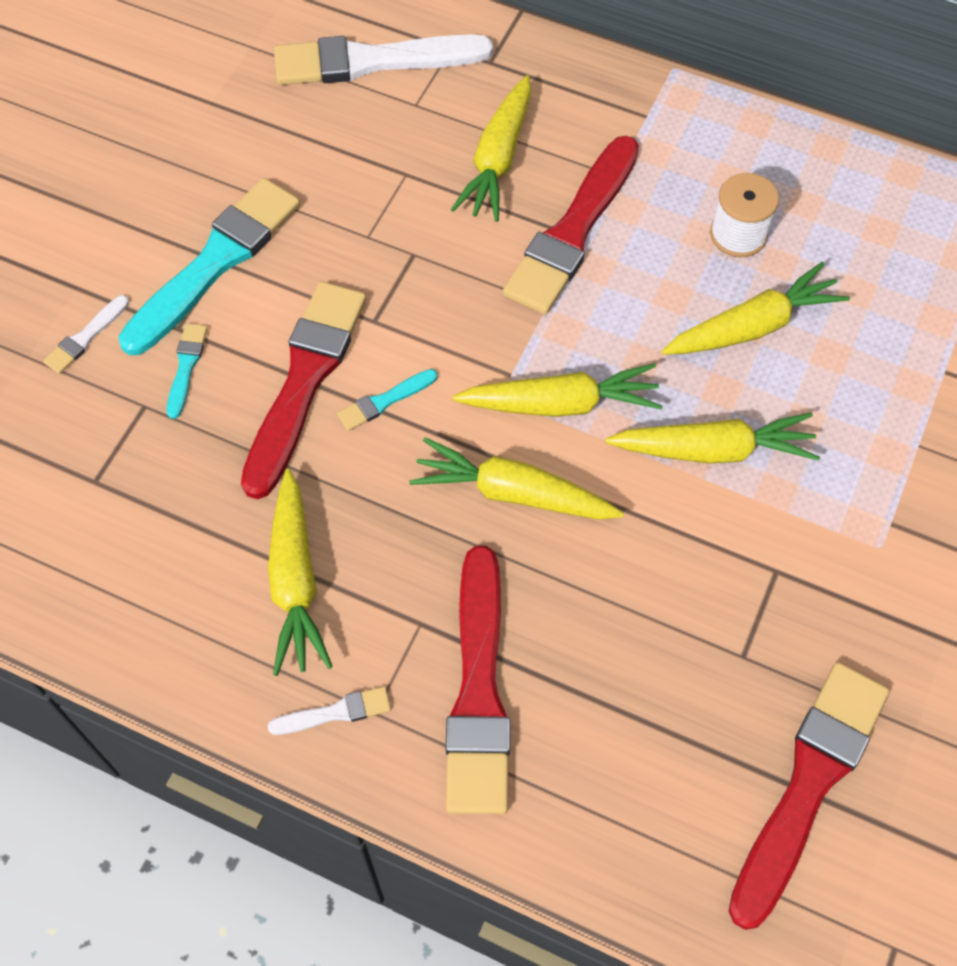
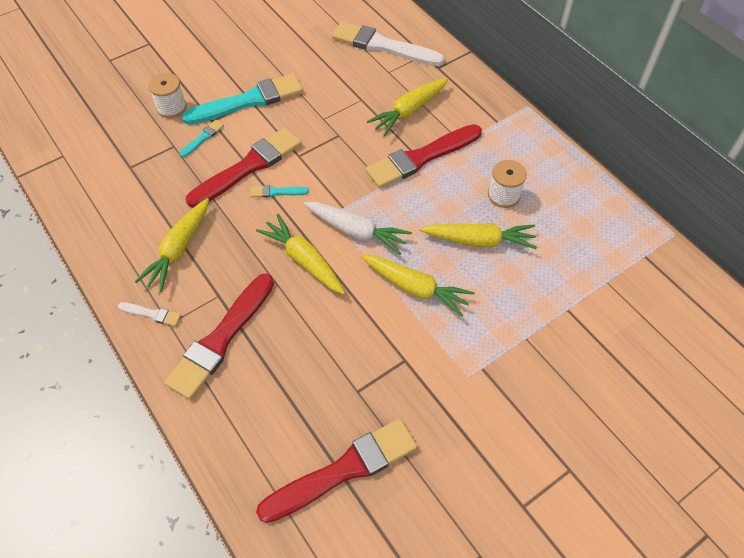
camera: 30 degrees right, 5 degrees down
white brush [43,295,129,374] -> white spool [148,73,187,118]
yellow carrot [452,363,662,417] -> white carrot [304,202,412,255]

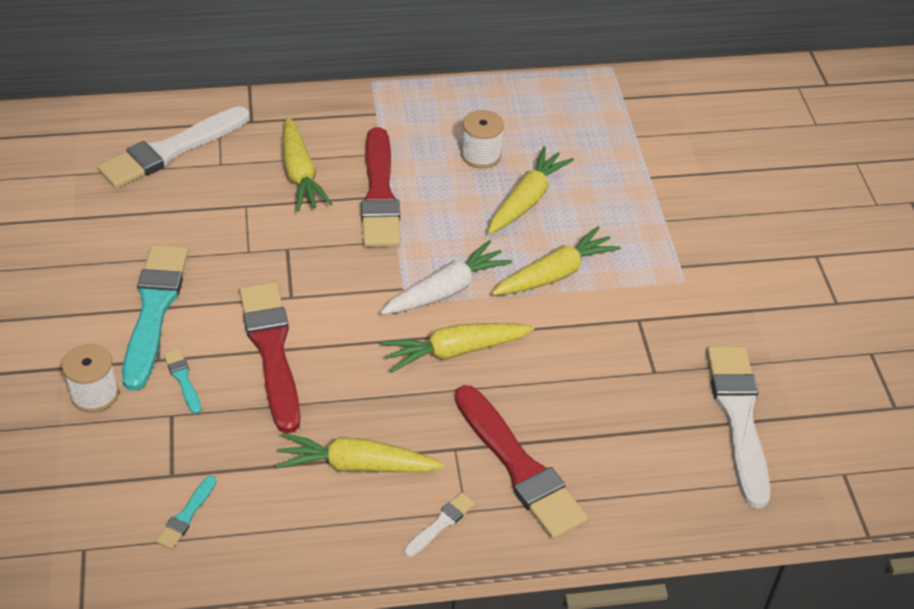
camera: 65 degrees left, 10 degrees down
yellow carrot [134,198,209,292] -> yellow carrot turned 135 degrees clockwise [276,433,444,472]
turquoise brush [250,185,309,198] -> turquoise brush moved to [156,476,216,549]
red brush [256,418,417,523] -> white brush [707,346,770,508]

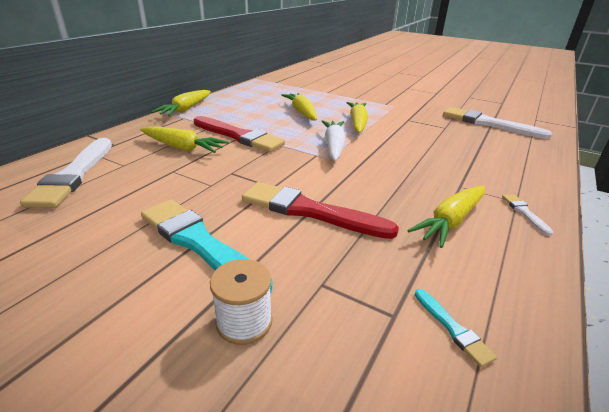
camera: 50 degrees left, 15 degrees down
turquoise brush [163,348,201,414] -> none
yellow carrot [381,323,534,372] -> yellow carrot moved to [151,90,211,116]
red brush [454,385,588,539] -> none
white spool [461,110,504,168] -> none

